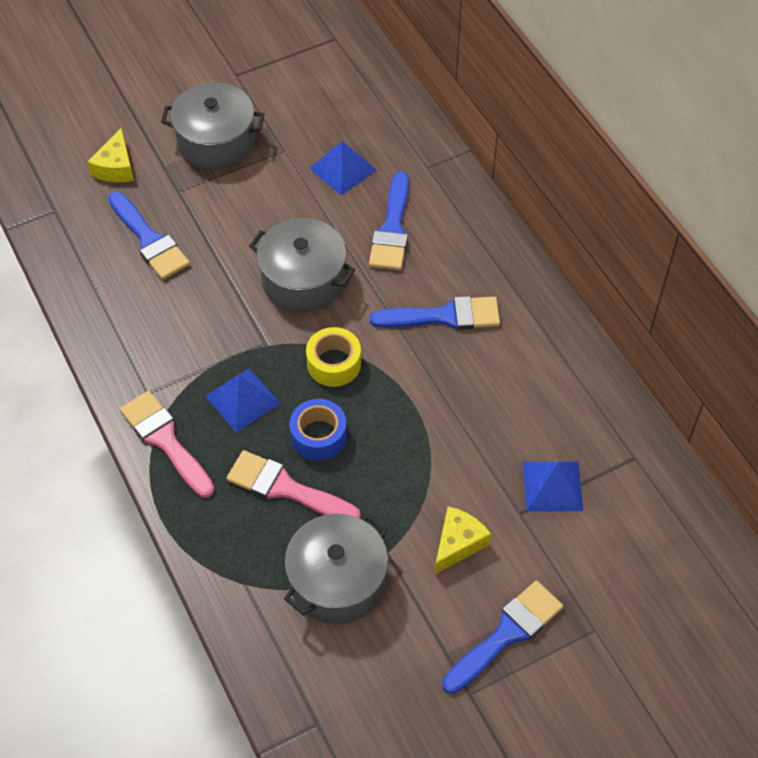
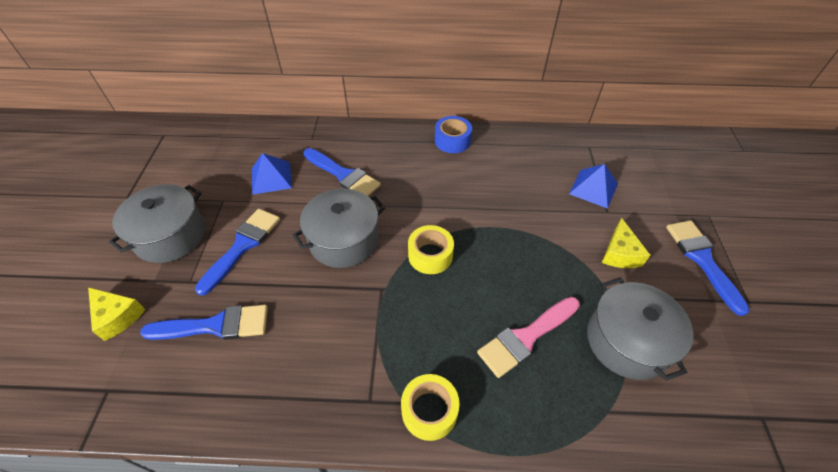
camera: 60 degrees left, 5 degrees down
pink brush [120,391,214,498] -> yellow tape [401,374,460,441]
blue pyramid [205,368,281,433] -> none
blue tape [290,399,347,461] -> blue tape moved to [435,116,472,153]
blue brush [370,296,500,330] -> blue brush moved to [195,209,280,296]
yellow cheese [435,506,491,574] -> yellow cheese turned 150 degrees counterclockwise [602,218,650,268]

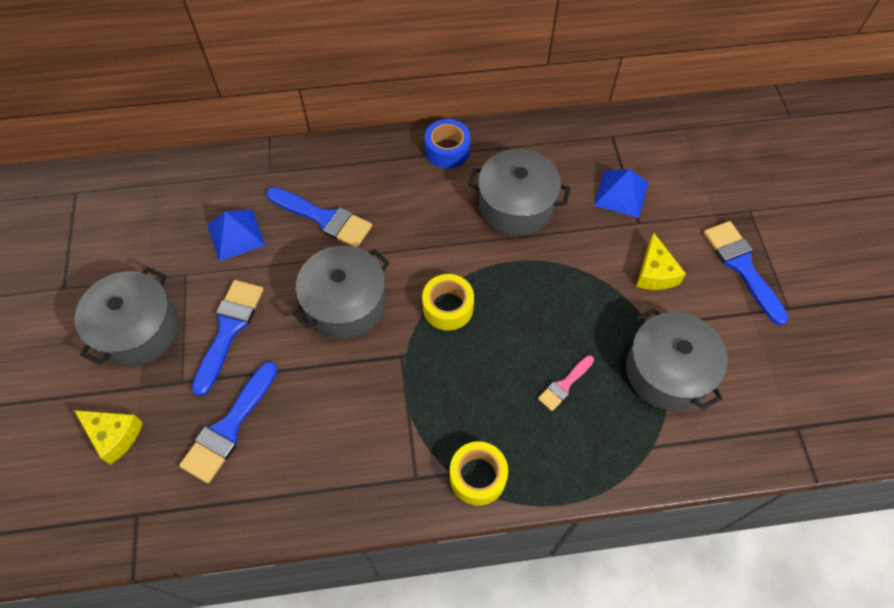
camera: 10 degrees left, 10 degrees up
blue brush [140,305,268,340] -> blue brush turned 135 degrees clockwise [179,361,278,483]
pink brush [477,297,580,378] -> pink brush [538,355,594,411], size x0.56
none -> grey pot [468,149,570,236]

